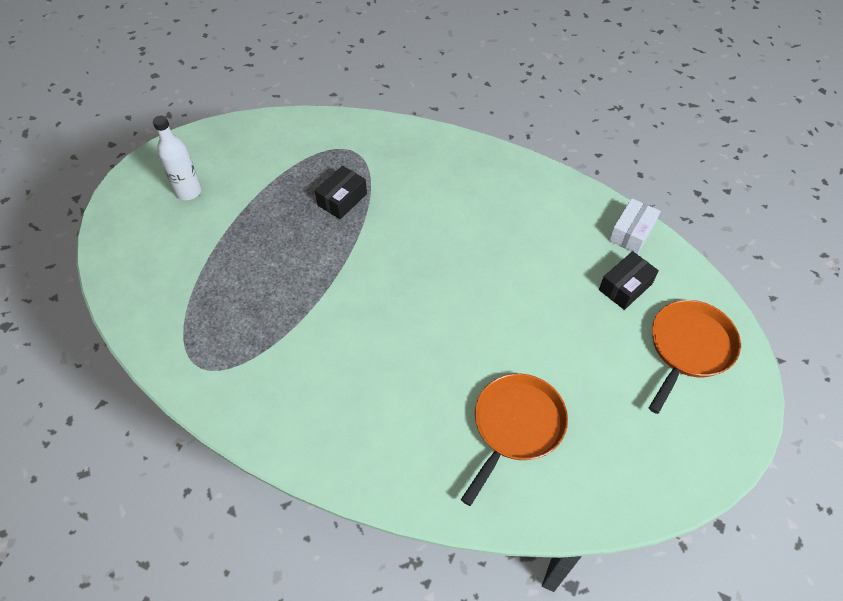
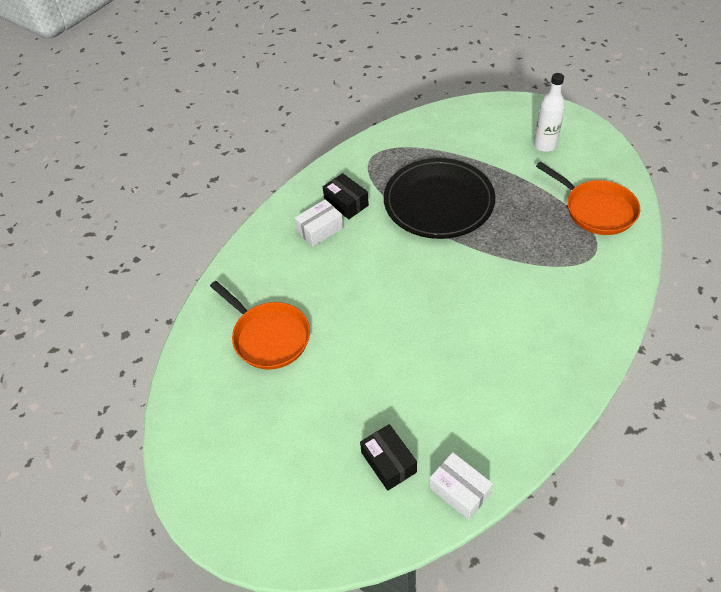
camera: 105 degrees right, 5 degrees down
black box [315,166,367,219] -> black box moved to [323,173,369,219]
orange pan [649,300,741,414] -> orange pan moved to [536,162,640,235]
none -> white box [295,199,343,247]
none -> black plate [384,158,495,239]

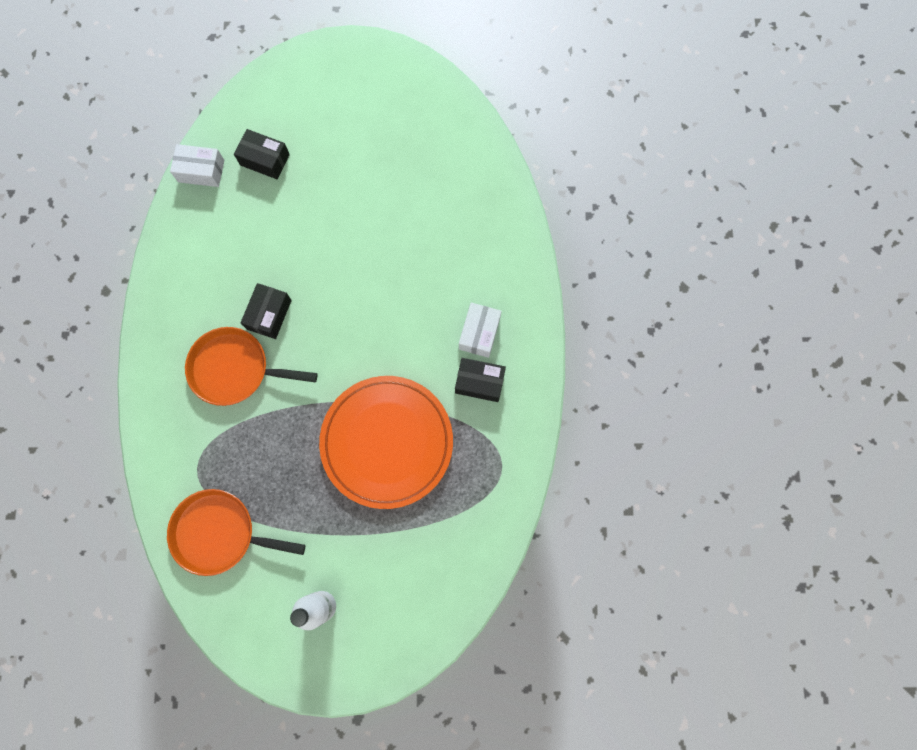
camera: 140 degrees right, 25 degrees up
orange pan [210,281,310,370] -> orange pan moved to [185,327,318,406]
black plate [384,158,495,239] -> orange plate [319,376,453,509]
none -> black box [241,283,292,339]

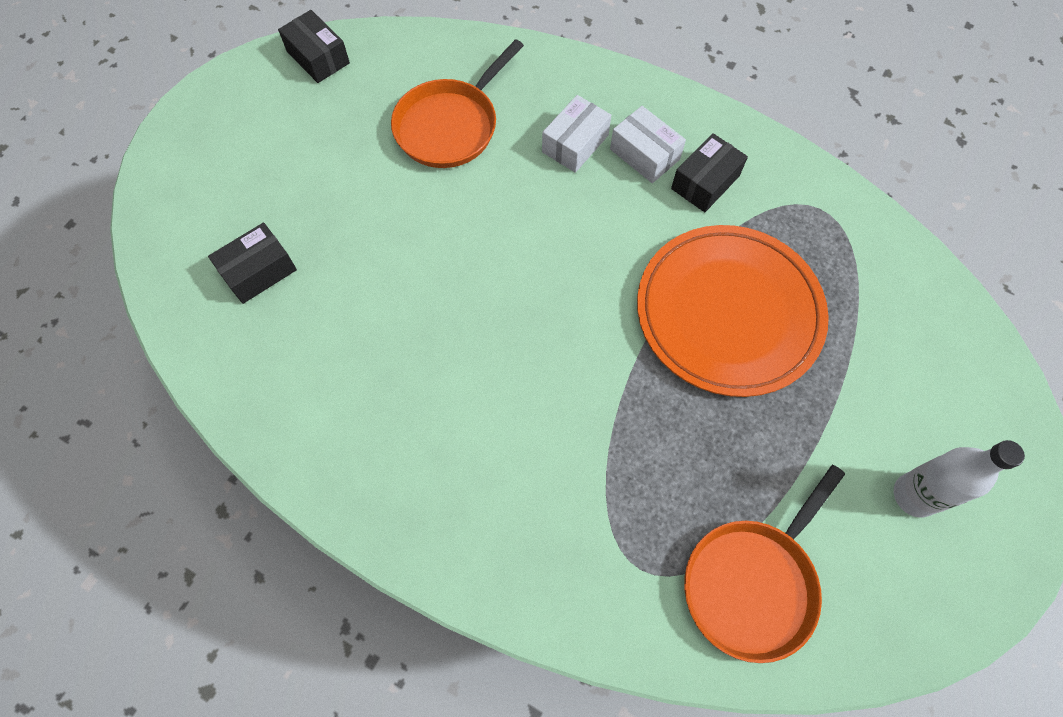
camera: 60 degrees left, 10 degrees down
white box [170,144,224,187] -> white box moved to [542,95,611,173]
orange pan [185,327,318,406] -> orange pan moved to [391,39,524,168]
black box [241,283,292,339] -> black box moved to [278,10,350,83]

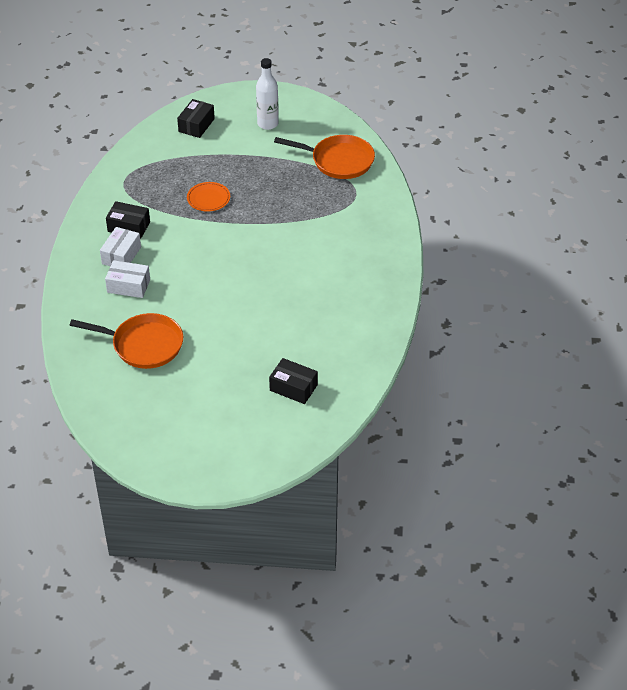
camera: 115 degrees left, 20 degrees down
black box [278,10,350,83] -> black box moved to [177,99,215,138]
orange plate [637,225,829,397] -> orange plate [187,182,230,212], size x0.42

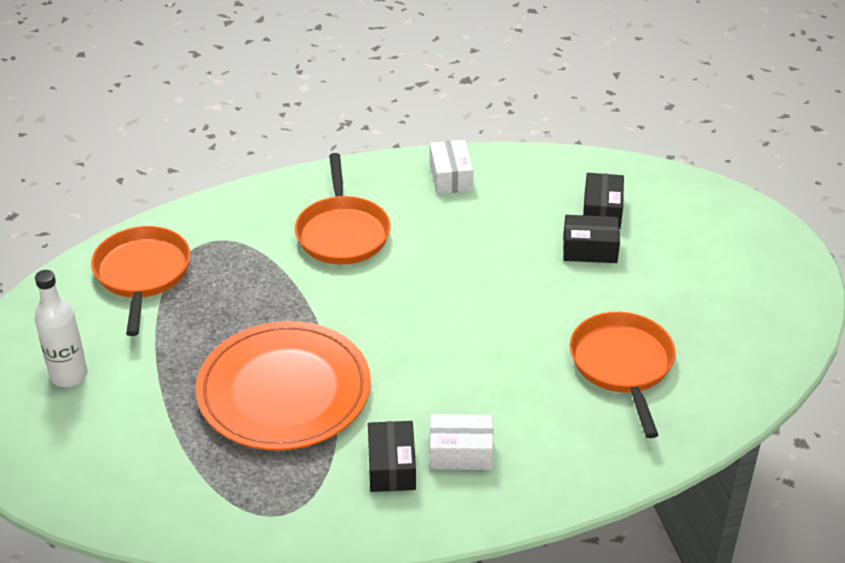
camera: 110 degrees left, 5 degrees down
white box [105,260,150,298] -> white box moved to [430,140,473,194]
black box [177,99,215,138] -> black box moved to [563,215,620,263]
orange plate [187,182,230,212] -> orange plate [196,321,371,450], size x2.36
none -> orange pan [295,153,391,265]

